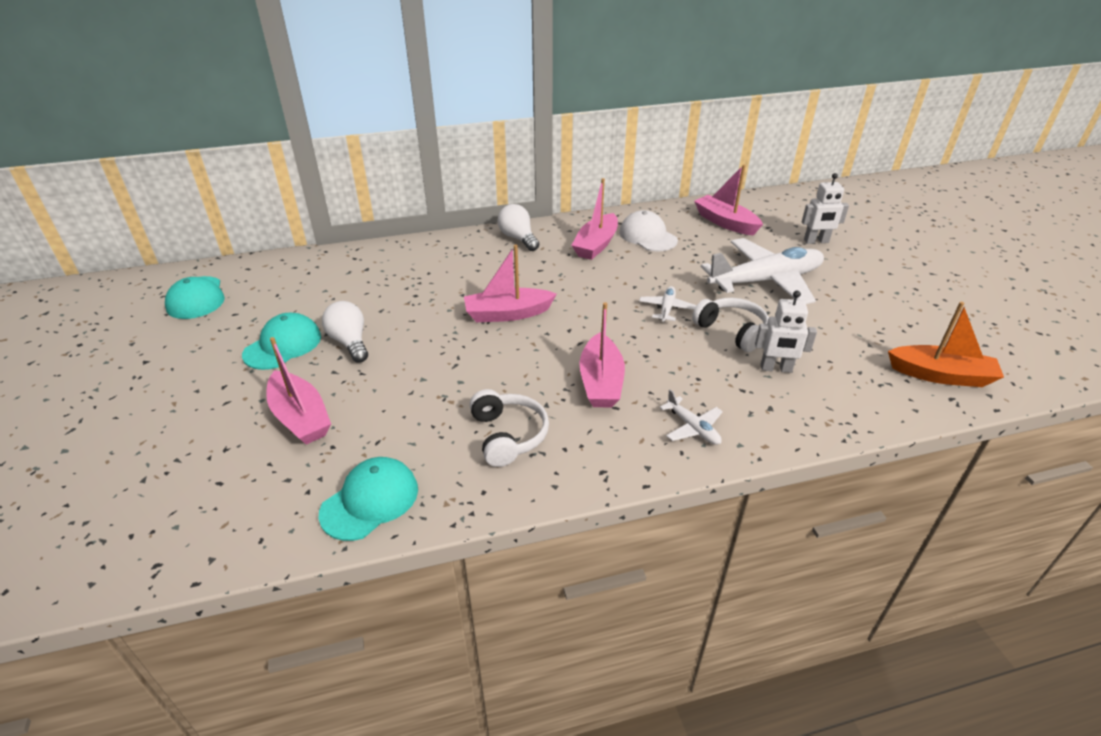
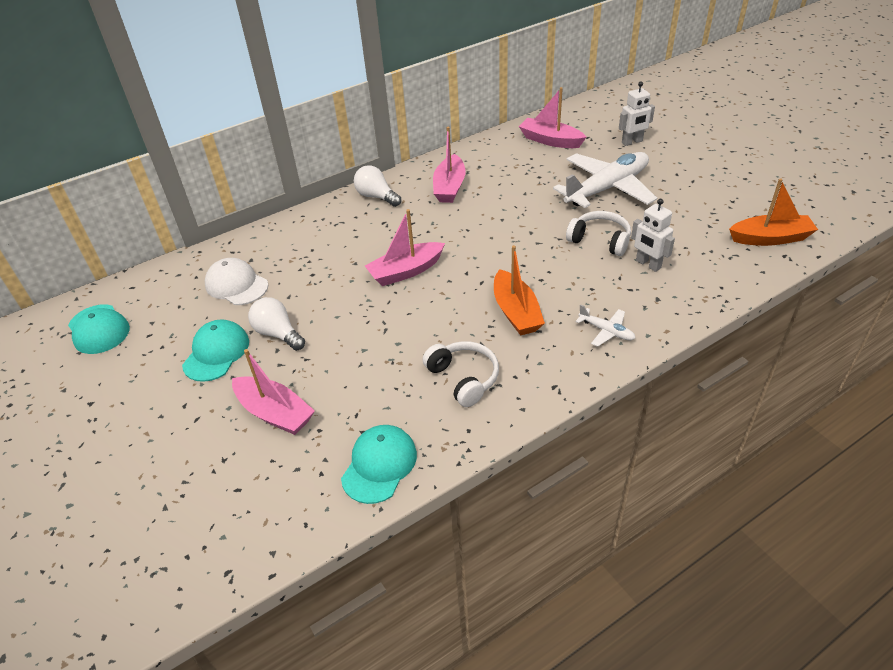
camera: 15 degrees left, 5 degrees up
pink boat [579,302,625,407] -> orange boat [494,245,545,336]
white cap [619,210,678,251] -> white cap moved to [205,258,268,305]
white plane [639,286,697,322] -> none
white robot [755,291,817,373] -> white robot turned 60 degrees clockwise [631,199,675,272]

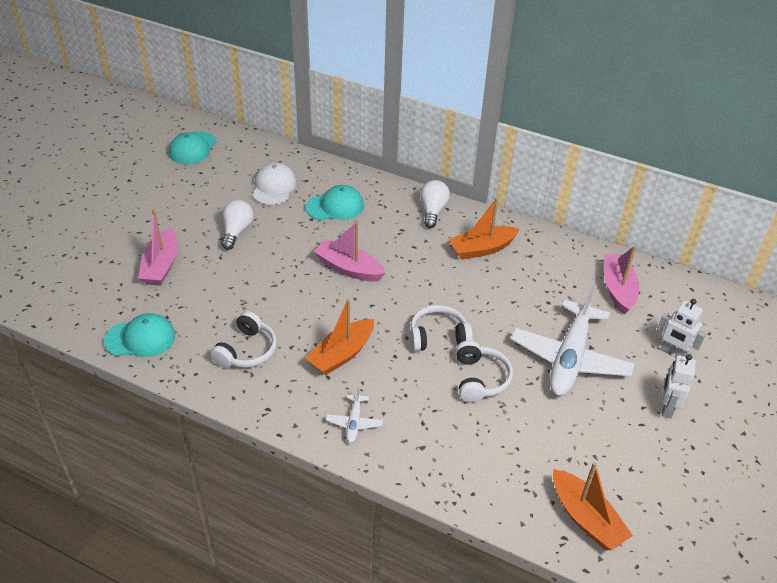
camera: 55 degrees right, 0 degrees up
turquoise cap [182,319,249,382] -> turquoise cap moved to [306,185,364,220]
pink boat [433,127,466,203] -> orange boat [449,198,520,260]
white plane [553,152,657,208] -> white plane turned 90 degrees clockwise [511,285,635,396]
white robot [631,199,675,272] -> white robot moved to [662,354,696,419]
none -> white headphones [410,305,473,351]

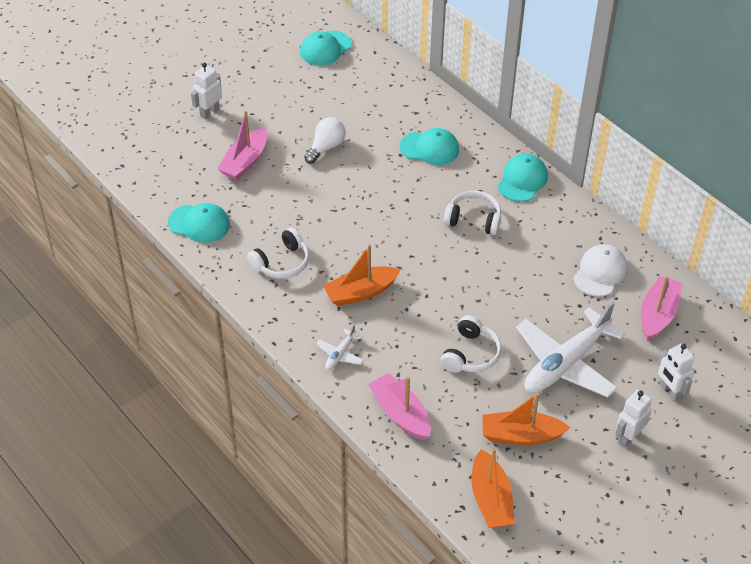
camera: 25 degrees right, 5 degrees up
white cap [252,163,297,205] -> white cap moved to [573,244,628,296]
pink boat [313,222,385,282] -> pink boat moved to [368,373,431,440]
white headphones [410,305,473,351] -> white headphones moved to [444,191,501,235]
white light bulb [420,180,450,228] -> turquoise cap [497,154,548,202]
orange boat [449,198,520,260] -> orange boat moved to [482,392,570,445]
none -> white robot [191,63,222,120]

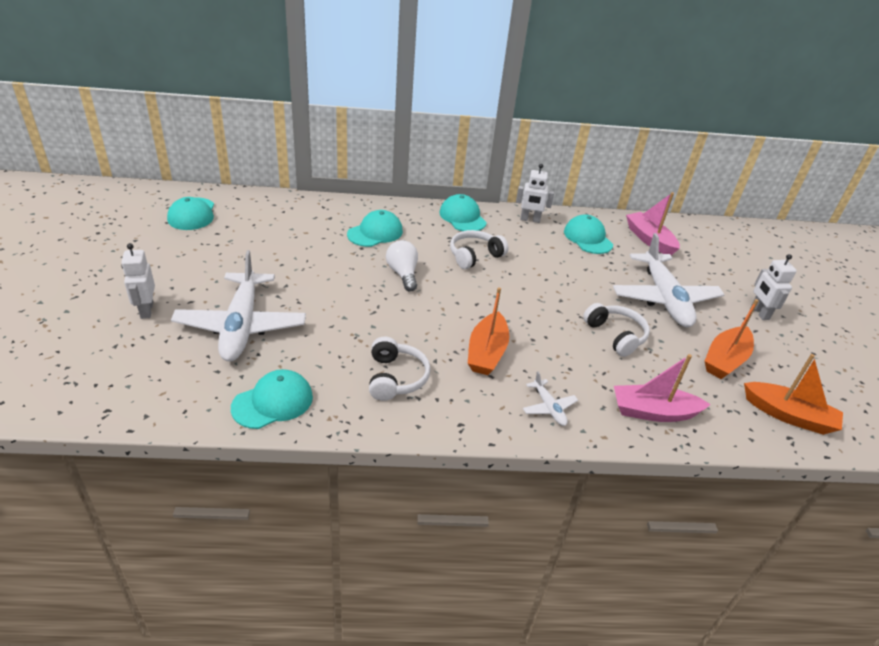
camera: 55 degrees left, 10 degrees down
pink boat [217,111,267,180] -> white plane [171,250,306,361]
white light bulb [304,117,345,164] -> white light bulb moved to [386,240,418,291]
white cap [573,244,628,296] -> turquoise cap [564,214,613,254]
white robot [657,344,694,402] -> white robot moved to [516,164,554,223]

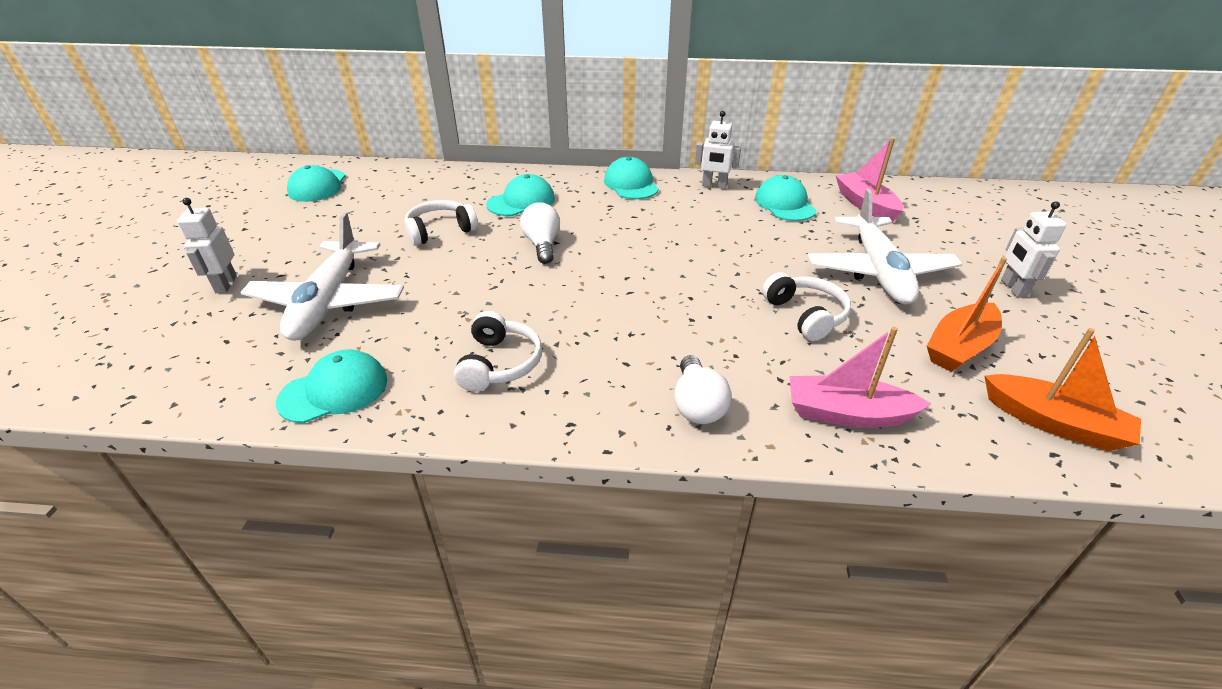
camera: 10 degrees right, 0 degrees up
white headphones [450,230,508,269] -> white headphones moved to [405,200,478,246]
orange boat [468,288,509,375] -> none
white plane [523,371,578,426] -> white light bulb [674,355,731,424]

